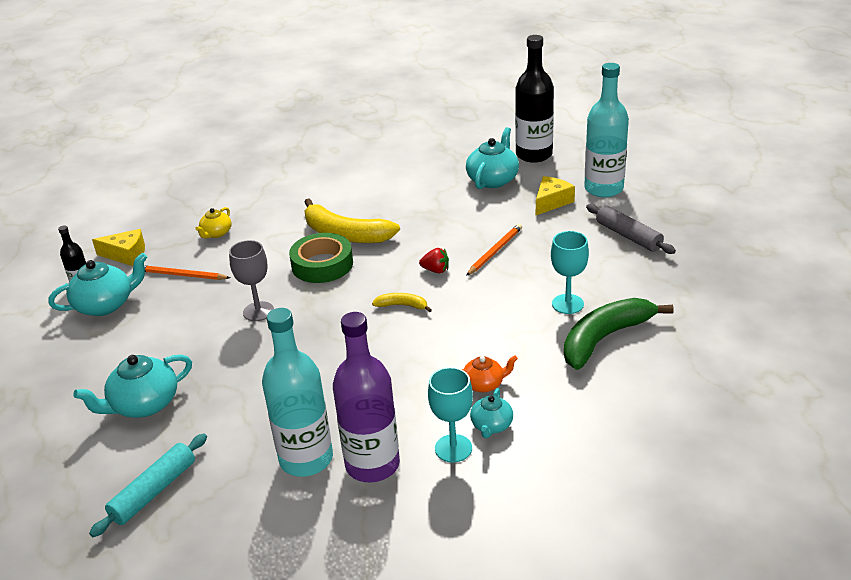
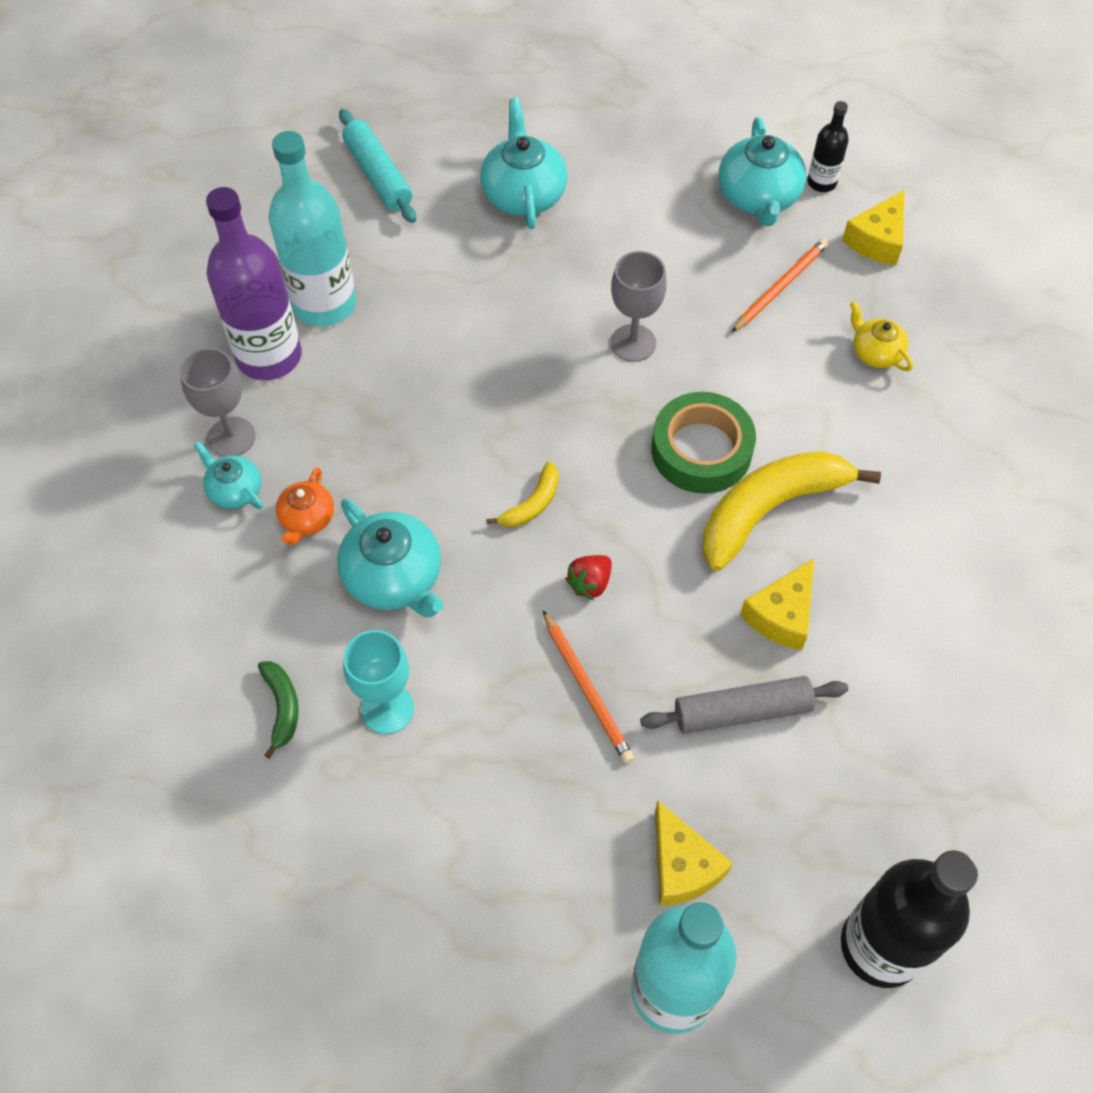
camera: 115 degrees right, 25 degrees up
turquoise goblet [428,367,473,463] -> grey goblet [180,348,256,457]
turquoise teapot [466,127,519,189] -> turquoise teapot moved to [337,498,444,617]
green banana [564,298,674,370] -> green banana [258,661,299,759], size x0.47
grey rolling pin [586,204,676,254] -> grey rolling pin moved to [640,676,848,734]
none -> yellow cheese [740,559,814,650]

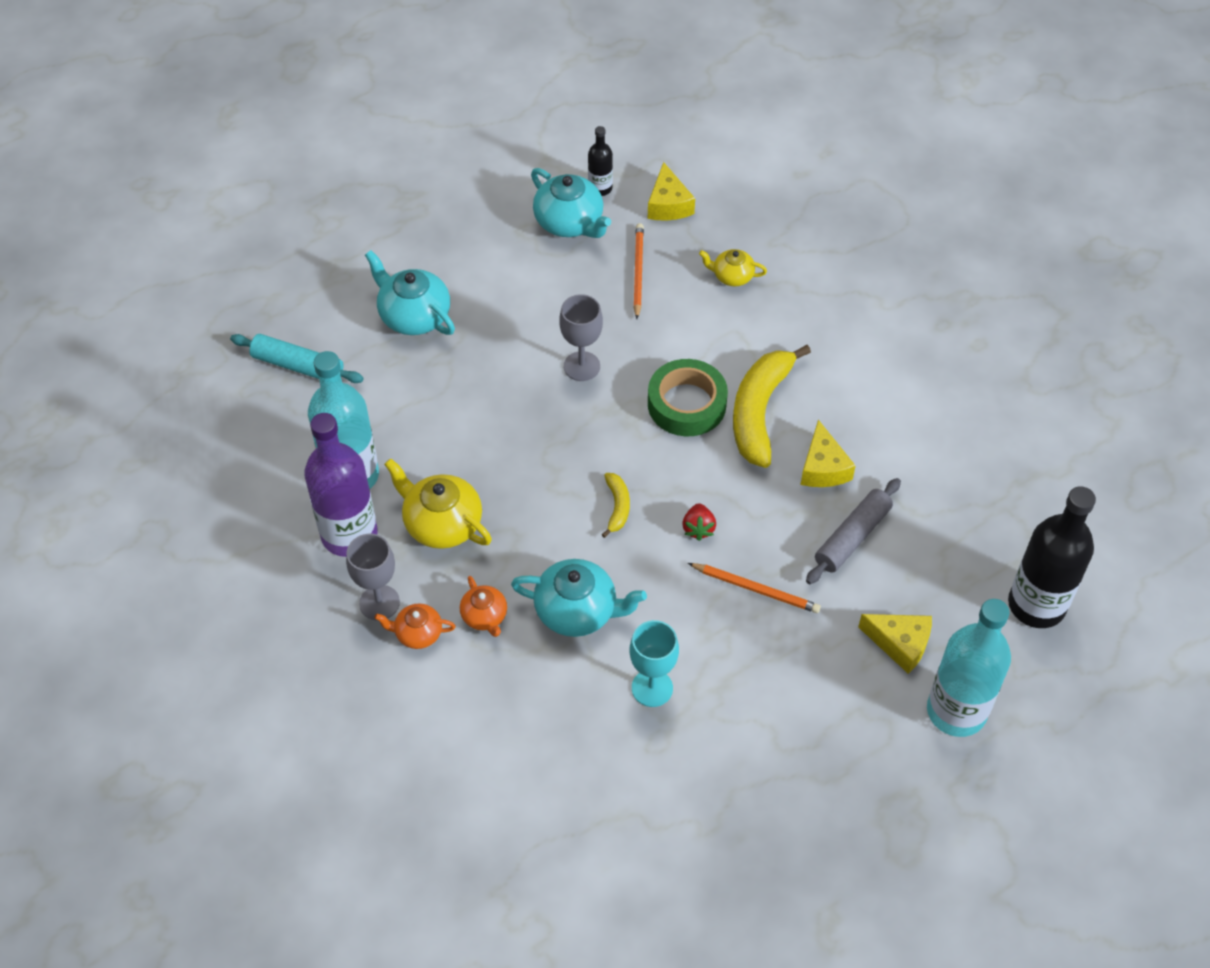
camera: 40 degrees left, 5 degrees down
turquoise teapot [194,441,263,509] -> orange teapot [374,604,456,649]
green banana [258,661,299,759] -> none
none -> yellow teapot [384,458,492,549]

